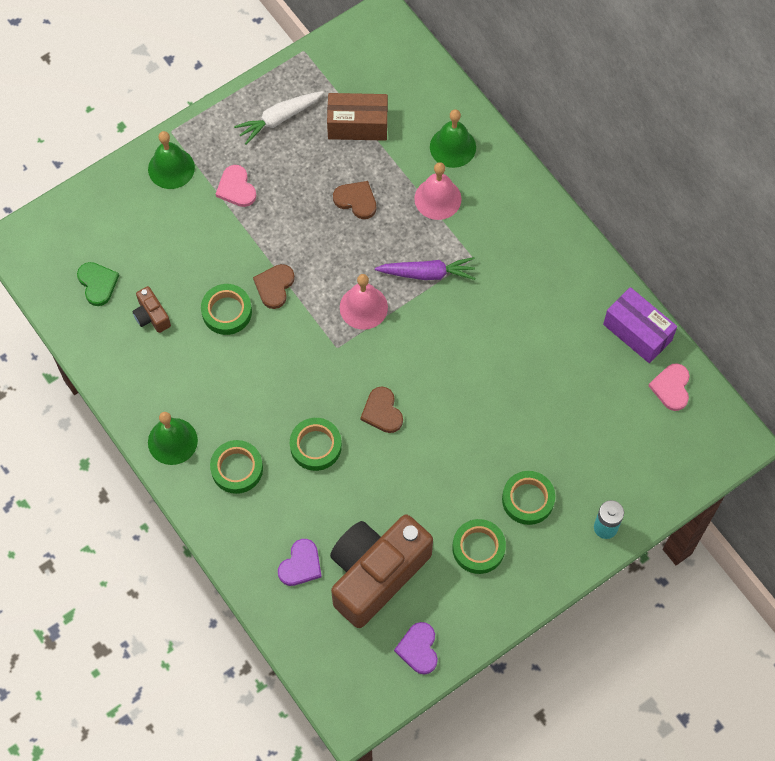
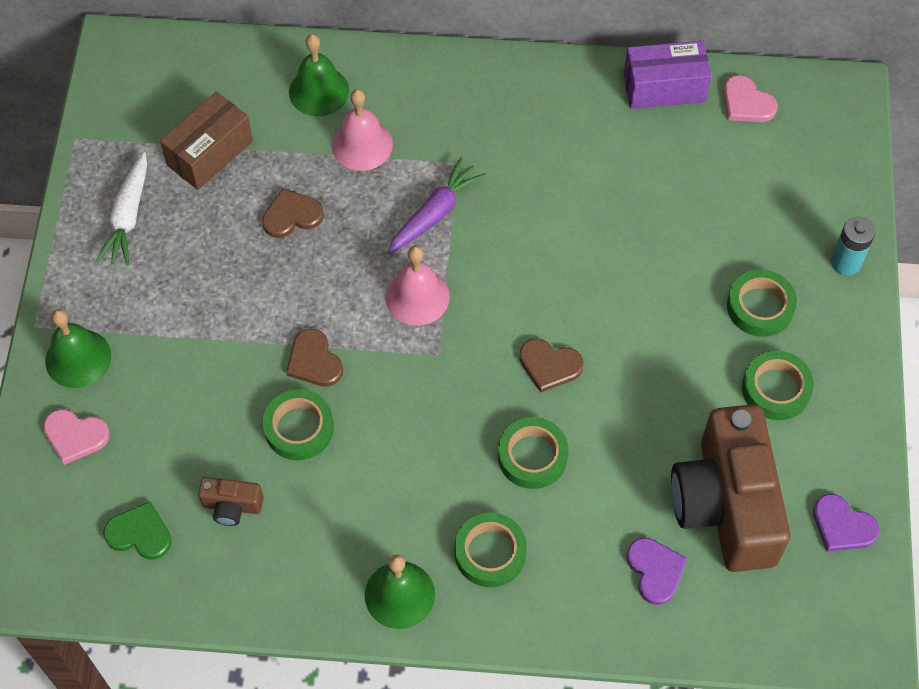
camera: 50 degrees left, 5 degrees down
pink heart [216,165,256,207] -> pink heart moved to [43,409,110,465]

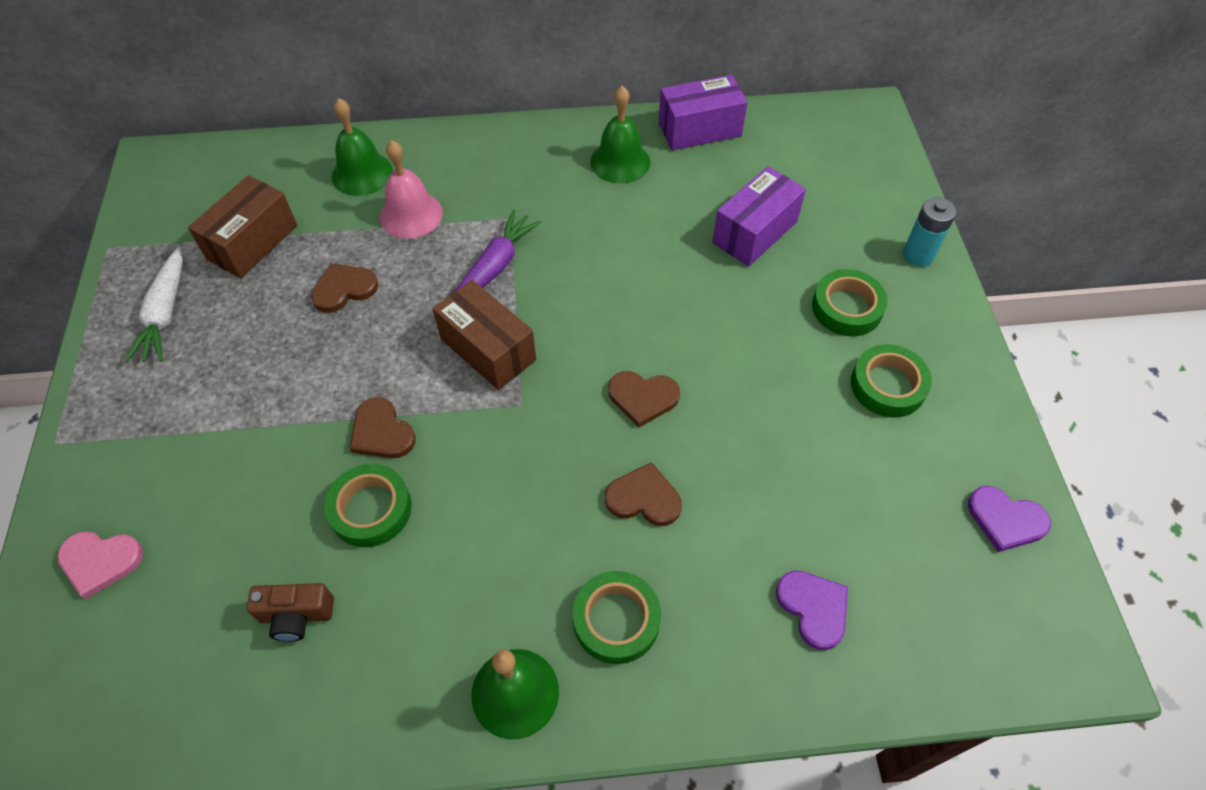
camera: 10 degrees left, 5 degrees down
green bell [45,309,111,388] -> green bell moved to [590,86,650,183]
green heart [103,501,172,560] -> none
pink bell [385,246,450,326] -> brown box [433,280,536,390]
green tape [498,417,569,489] -> brown heart [605,462,682,526]
brown camera [671,404,791,572] -> none
pink heart [723,75,778,122] -> none
none -> purple box [712,166,806,266]

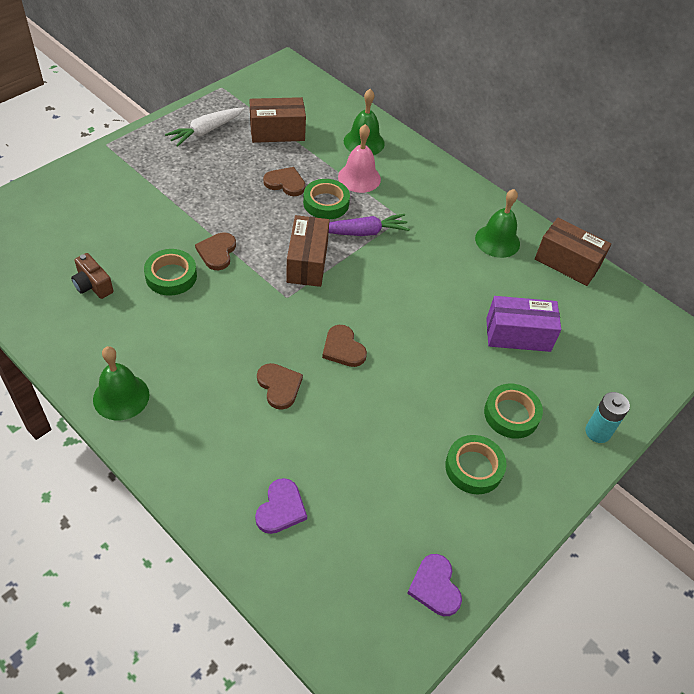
camera: 45 degrees right, 5 degrees down
pink heart [57,531,143,599] -> none
green tape [573,571,661,664] -> green tape moved to [303,179,350,220]
purple box [659,75,748,150] -> brown box [535,218,611,286]

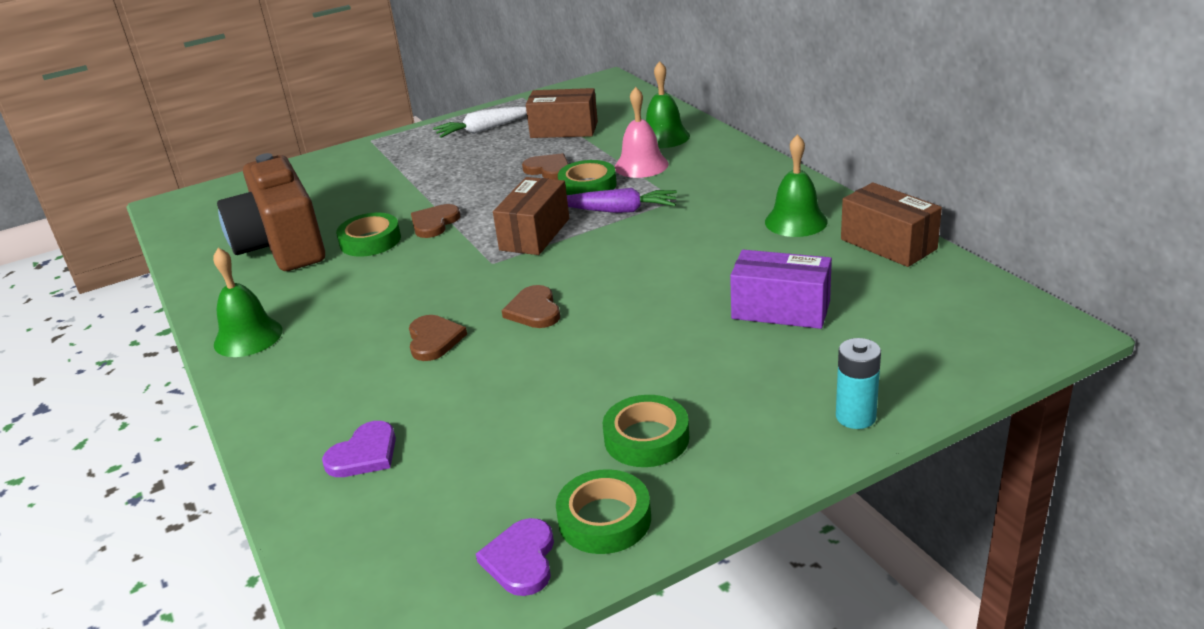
camera: 25 degrees right, 20 degrees down
brown camera [71,253,113,299] -> brown camera [217,153,325,271], size x2.45
green tape [484,384,543,439] -> green tape moved to [556,469,651,554]

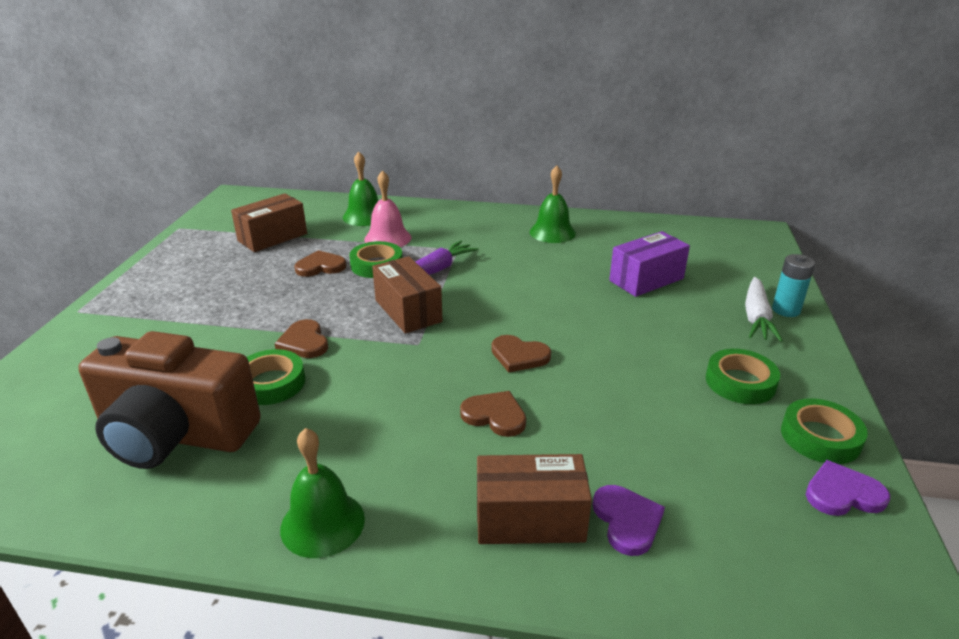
camera: 55 degrees left, 0 degrees up
white carrot [433,106,527,138] -> white carrot moved to [745,277,783,342]
purple heart [476,518,554,596] -> purple heart turned 135 degrees clockwise [806,460,890,516]
brown box [841,182,942,267] -> brown box moved to [477,454,592,544]

